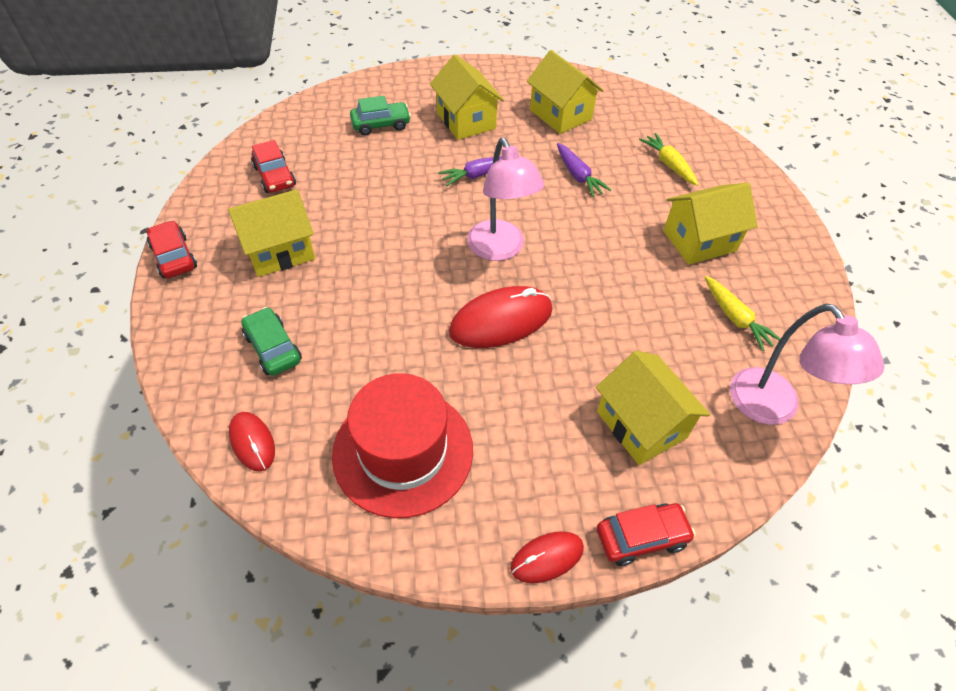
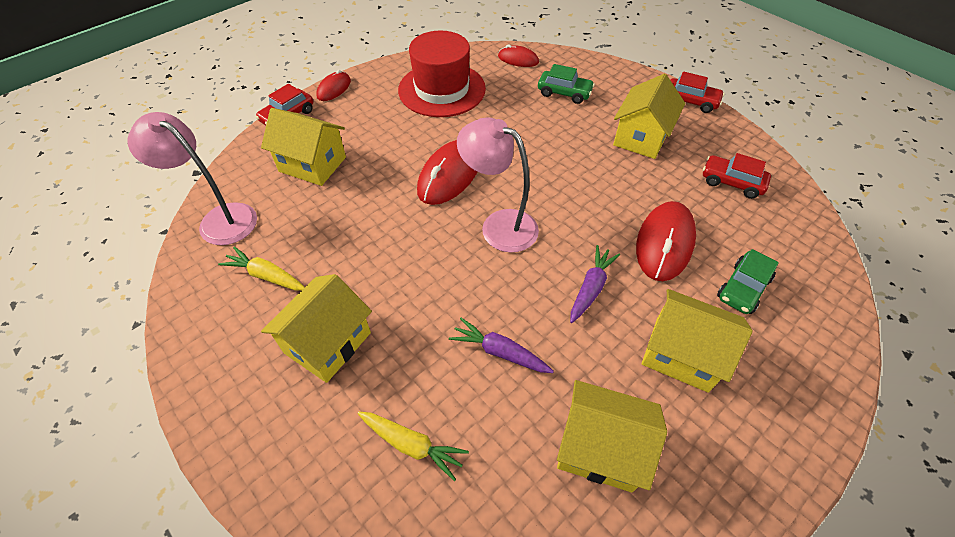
camera: 145 degrees right, 0 degrees up
none -> red mouse [636,201,696,281]

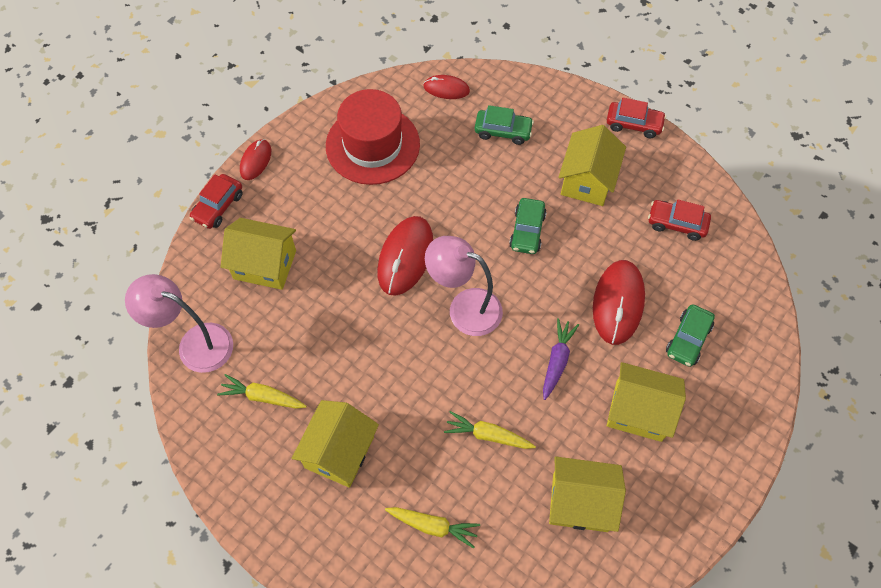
camera: 10 degrees left, 10 degrees up
purple carrot [449,318,554,373] -> yellow carrot [444,411,536,449]
none -> green car [509,198,546,254]

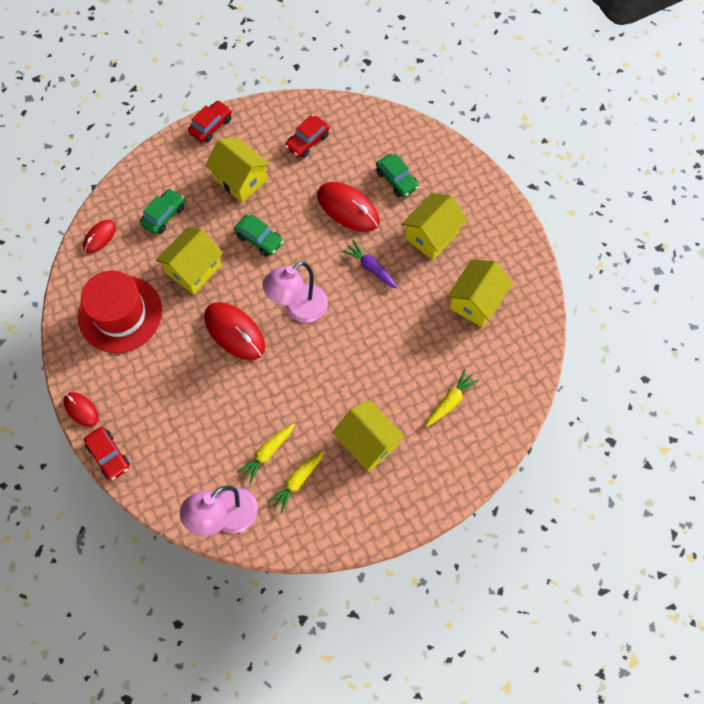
camera: 65 degrees left, 5 degrees up
yellow house [221,218,296,290] -> yellow house moved to [155,227,223,295]
yellow carrot [444,411,536,449] -> yellow carrot moved to [236,424,295,484]

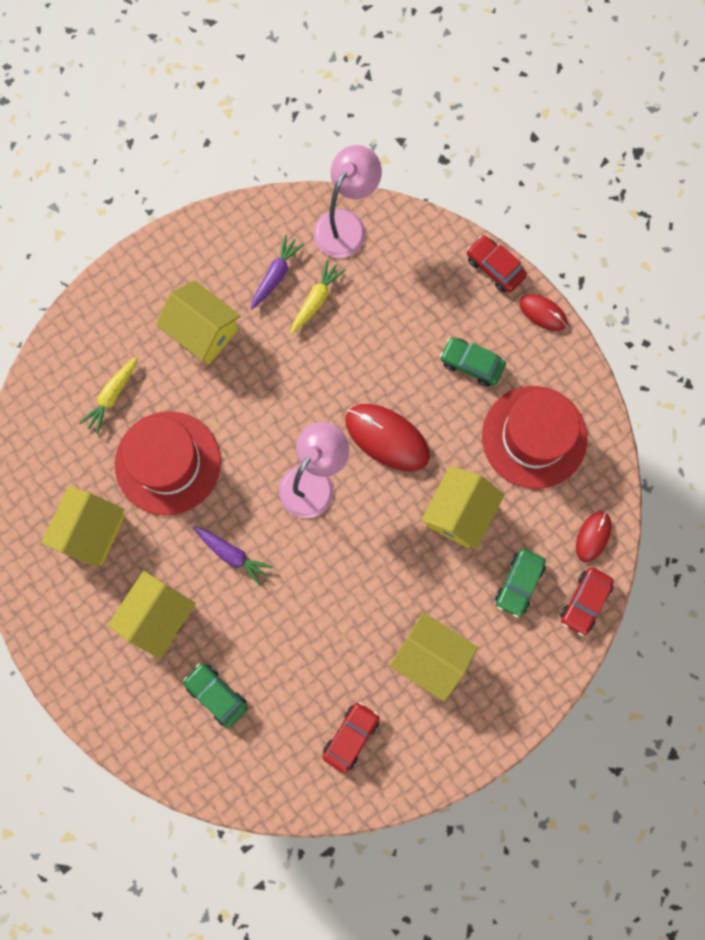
camera: 170 degrees right, 10 degrees up
red car [188,100,232,142] -> red car moved to [560,567,614,636]
green car [234,214,284,256] -> green car moved to [440,337,506,387]
yellow carrot [267,451,324,513] -> purple carrot [251,234,304,310]
red mouse [317,182,379,232] -> none
none -> red hat [115,411,221,515]

